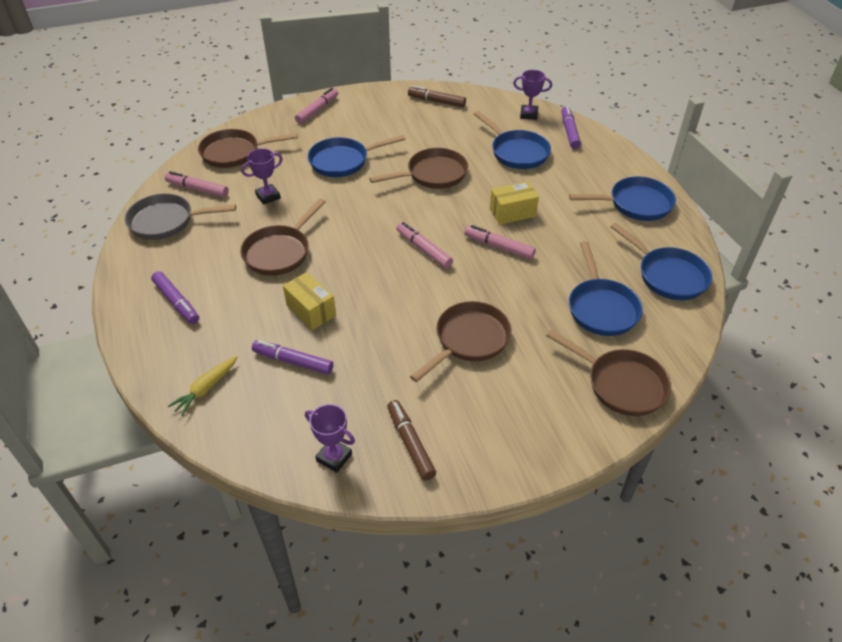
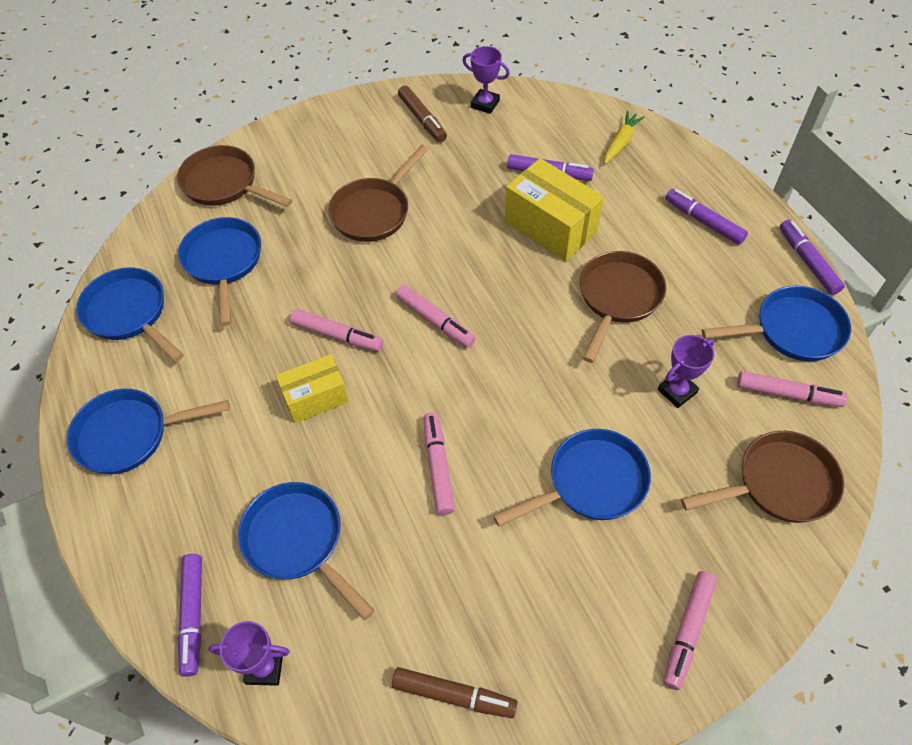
camera: 175 degrees right, 10 degrees up
grey pan [125,193,236,240] -> blue pan [702,286,851,361]
yellow box [283,272,336,330] -> yellow box [505,158,604,261], size x1.57
brown pan [369,148,468,189] -> pink marker [424,413,455,515]
none -> purple marker [780,220,845,295]

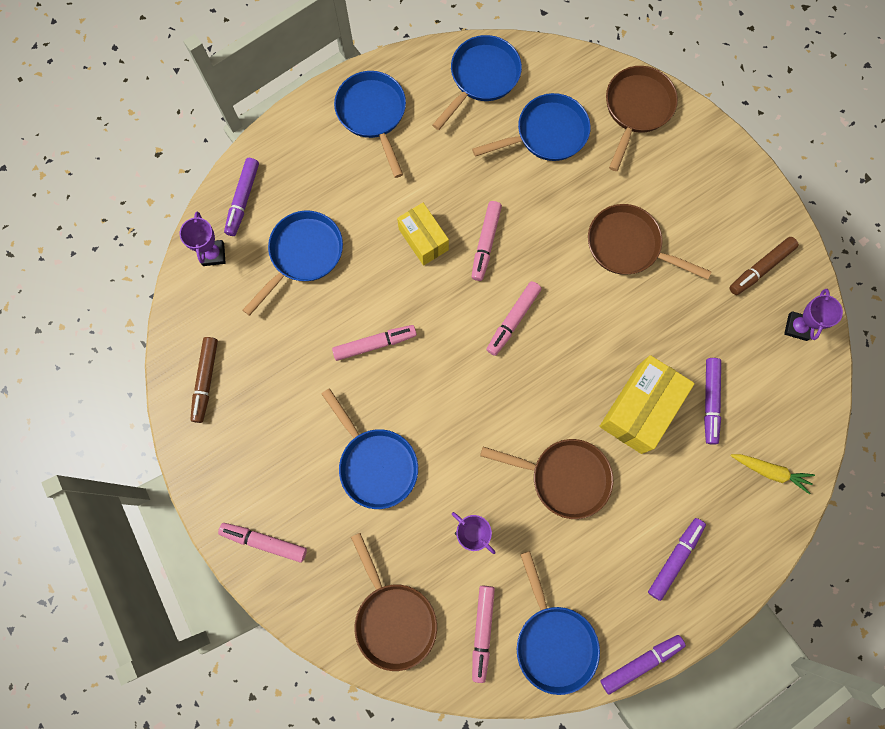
camera: 80 degrees right, 20 degrees up
purple marker [178,554,202,677] -> purple marker turned 60 degrees counterclockwise [224,158,259,236]

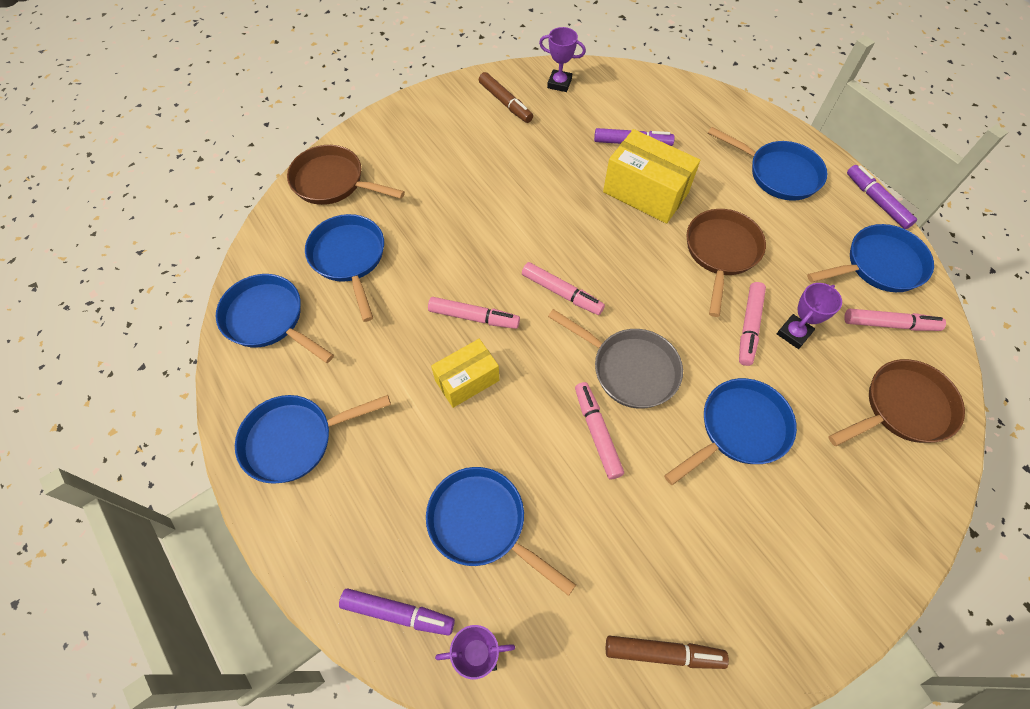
camera: 90 degrees left, 15 degrees down
pink marker [218,523,307,563] -> pink marker moved to [739,282,766,366]
brown pan [588,204,712,280] -> none
purple marker [648,518,706,601] -> blue pan [708,127,828,201]
yellow carrot [731,454,815,494] -> none
none -> grey pan [548,309,683,409]

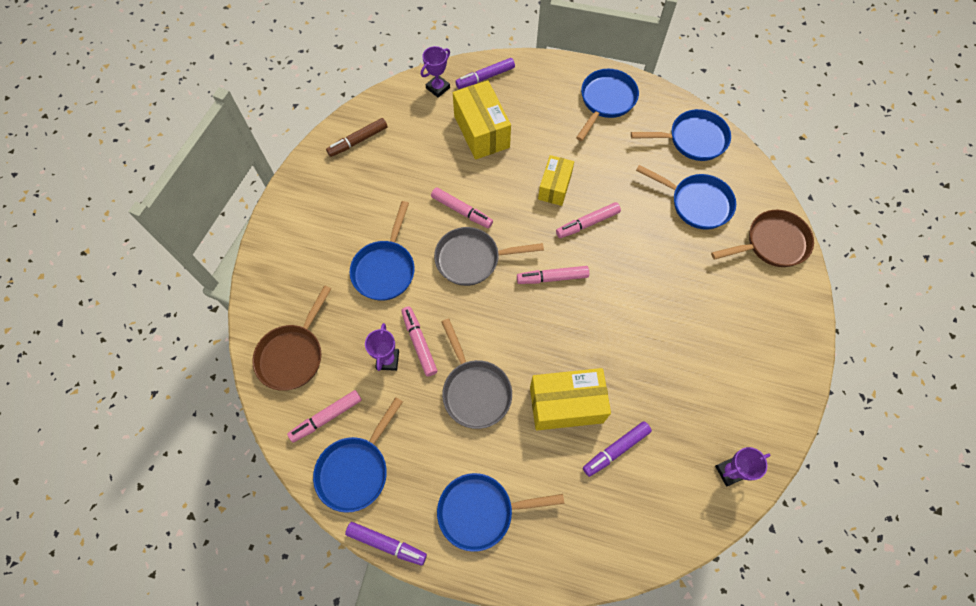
camera: 140 degrees right, 5 degrees up
blue pan [426,467,576,596] -> yellow box [453,80,511,160]
brown marker [479,72,533,123] -> none
brown pan [687,209,766,317] -> grey pan [441,318,512,429]

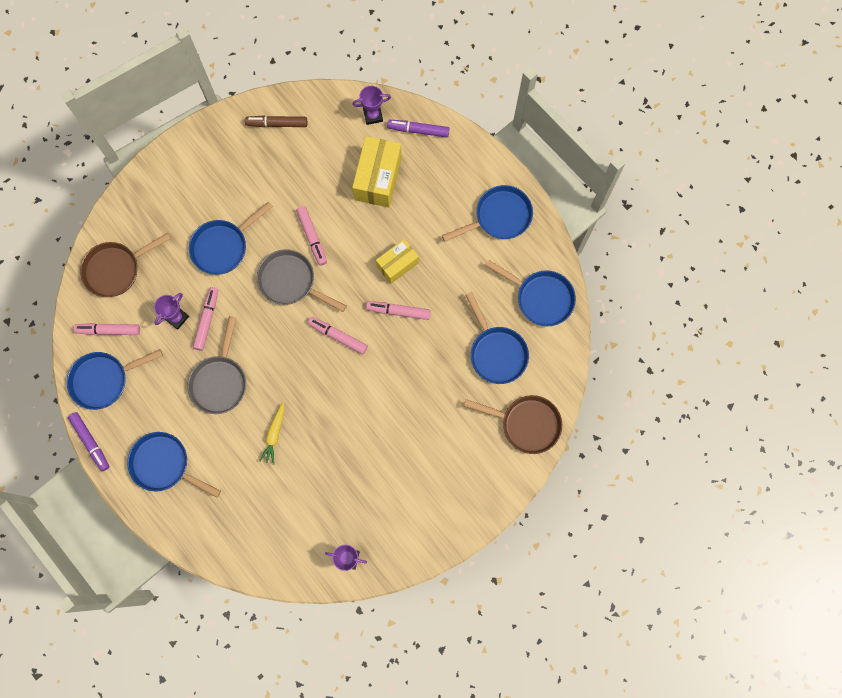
camera: 35 degrees right, 10 degrees up
yellow box [530,368,611,430] -> yellow carrot [259,402,284,465]
purple marker [583,421,652,477] -> none

